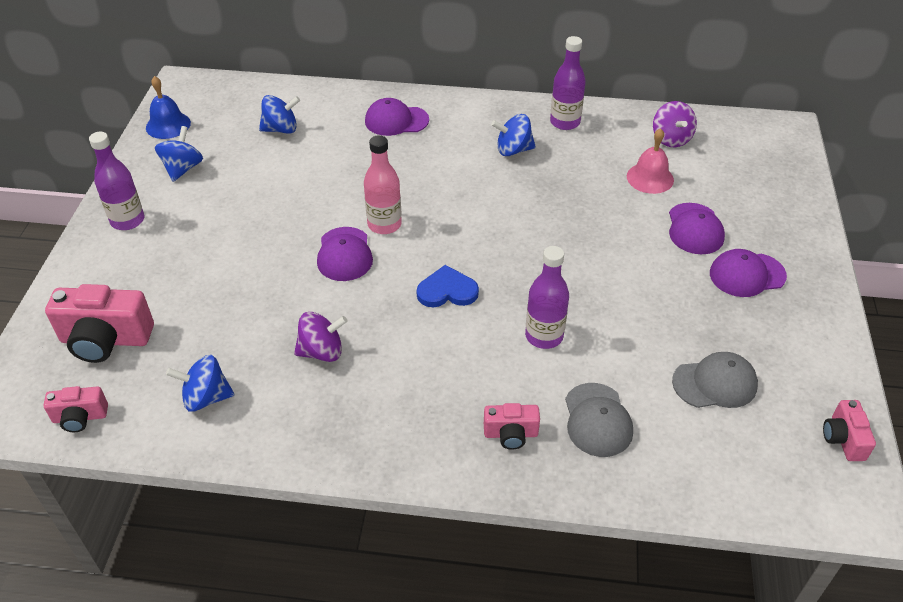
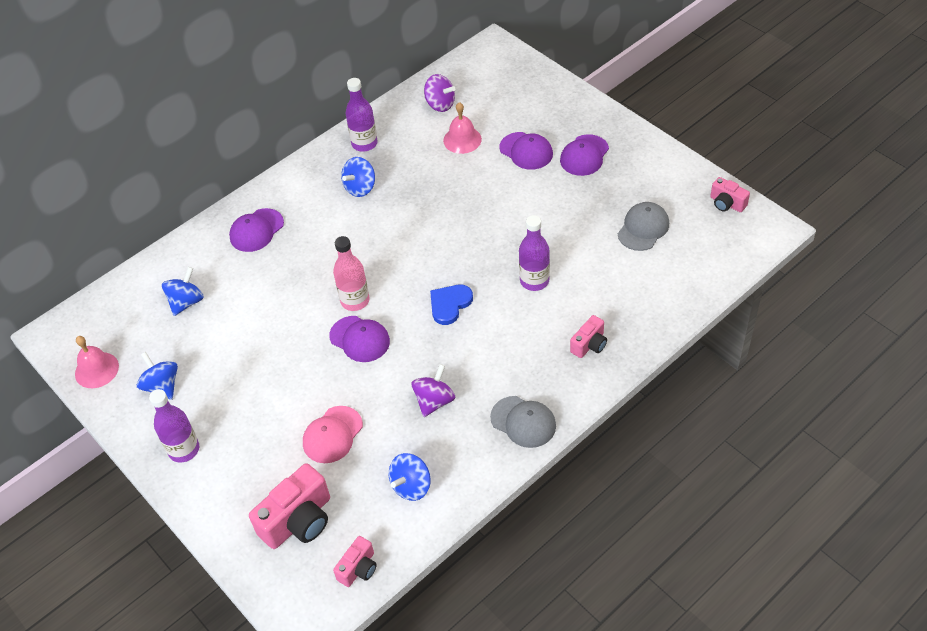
camera: 45 degrees left, 5 degrees up
blue bell [146,76,191,139] -> pink bell [75,336,119,388]
grey cap [565,383,633,457] -> grey cap moved to [490,396,556,448]
none -> pink cap [303,406,363,463]

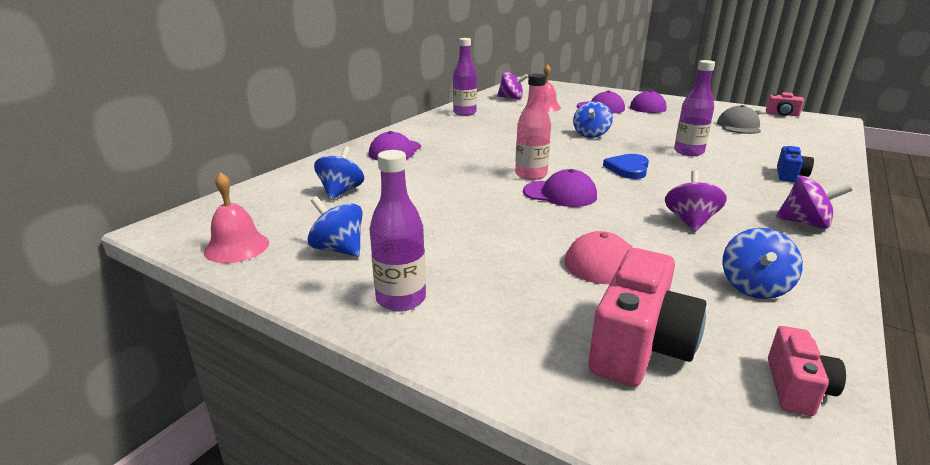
camera: 20 degrees left, 25 degrees down
blue spinning top [341,157,375,197] -> blue spinning top moved to [573,101,613,138]
grey cap [490,396,556,448] -> purple spinning top [776,176,853,229]
pink camera [570,315,607,358] -> blue camera [777,146,814,182]

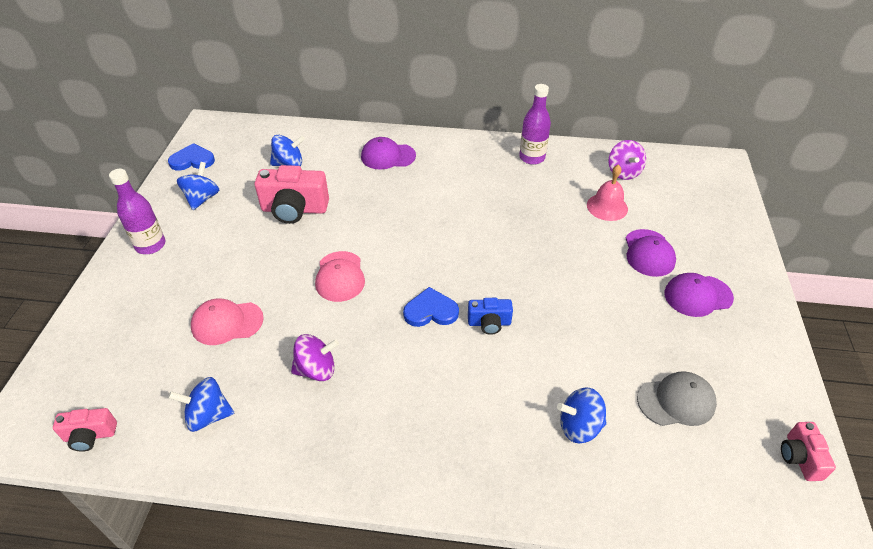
camera: 65 degrees right, 20 degrees up
pink bell [204,172,269,263] -> blue heart [168,143,215,171]
pink bottle [515,73,551,180] -> none
purple cap [523,169,597,207] -> pink cap [315,251,365,302]
blue spinning top [573,101,613,138] -> blue spinning top moved to [557,387,607,443]
pink camera [588,248,706,387] -> pink camera moved to [255,165,329,224]
purple bottle [674,60,715,156] -> none
purple spinning top [776,176,853,229] -> none
blue camera [777,146,814,182] -> blue camera moved to [468,298,513,335]

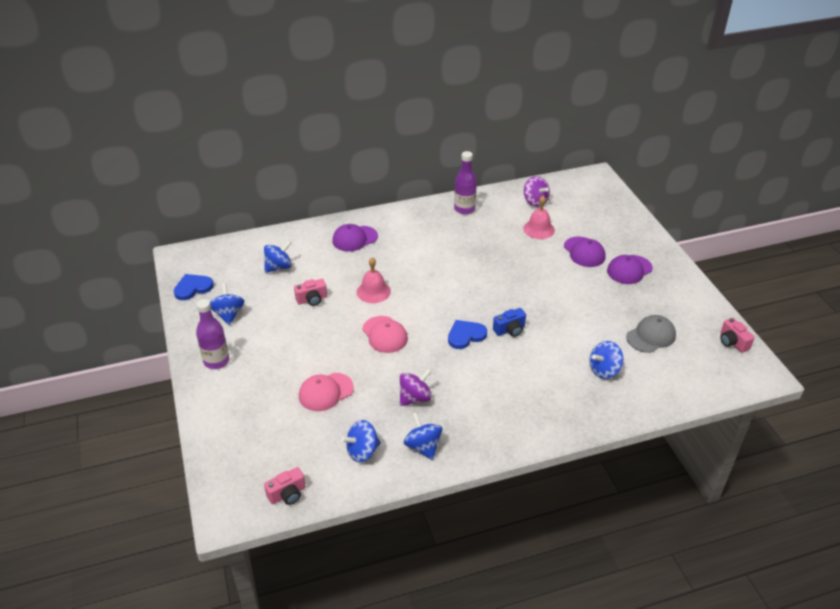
camera: 25 degrees left, 5 degrees down
pink camera [255,165,329,224] -> pink camera [294,279,327,306], size x0.55
none -> pink bell [357,257,391,303]
none -> blue spinning top [404,412,442,460]

